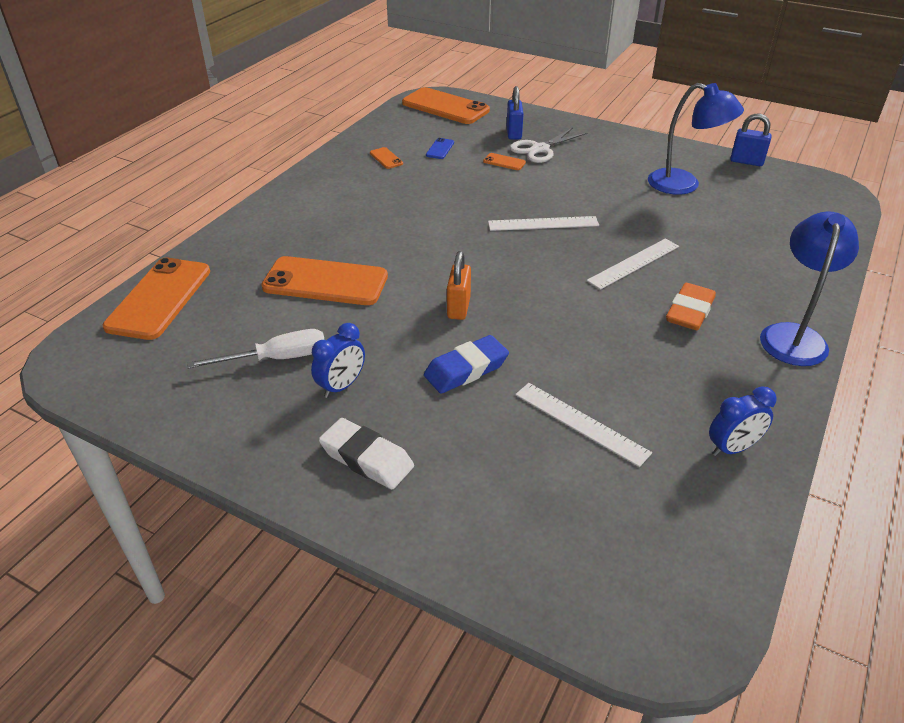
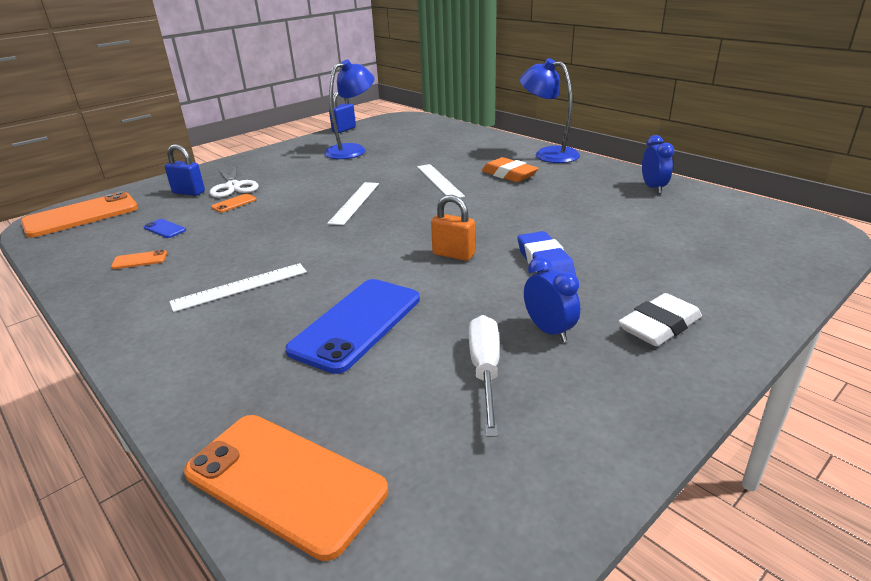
camera: 70 degrees left, 10 degrees down
orange phone [261,256,388,305] -> blue phone [285,279,420,374]
white ruler [515,383,652,467] -> white ruler moved to [169,263,307,312]

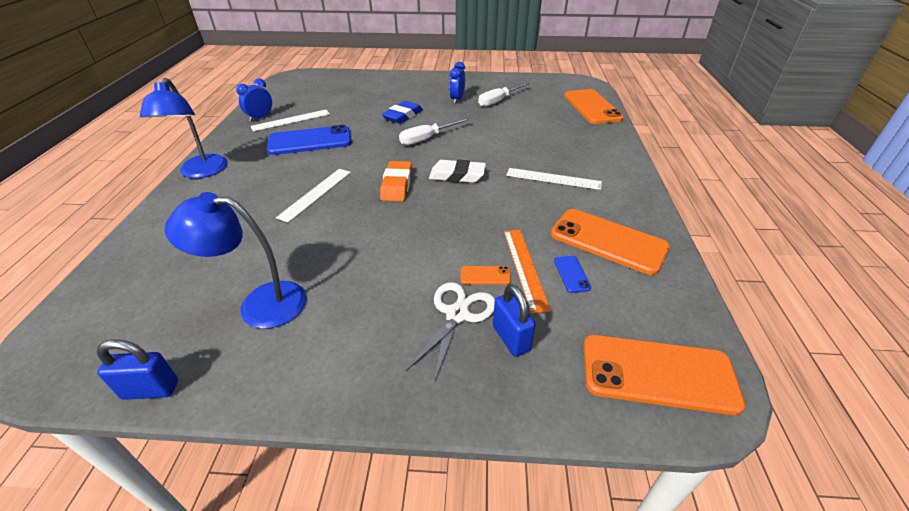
camera: 135 degrees left, 10 degrees up
orange phone [111,250,167,269] -> orange phone [551,209,670,275], size x2.37
blue phone [285,279,420,374] -> blue phone moved to [267,125,352,155]
white ruler [327,182,379,225] -> white ruler moved to [251,110,330,132]
orange padlock [431,195,475,261] -> white screwdriver [399,118,470,145]
orange eraser [482,157,539,182] -> orange eraser moved to [380,161,412,201]
white eraser [618,293,702,346] -> white eraser moved to [429,160,486,183]
none -> orange ruler [504,230,551,313]

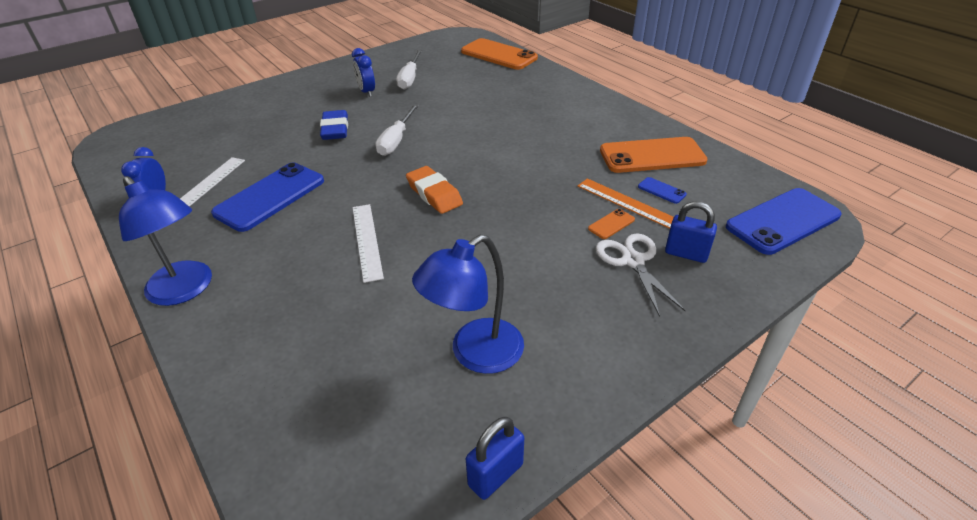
camera: 40 degrees left, 0 degrees up
white eraser [429,160,486,183] -> none
white ruler [507,168,602,190] -> none
orange phone [584,335,746,415] -> blue phone [726,188,842,255]

